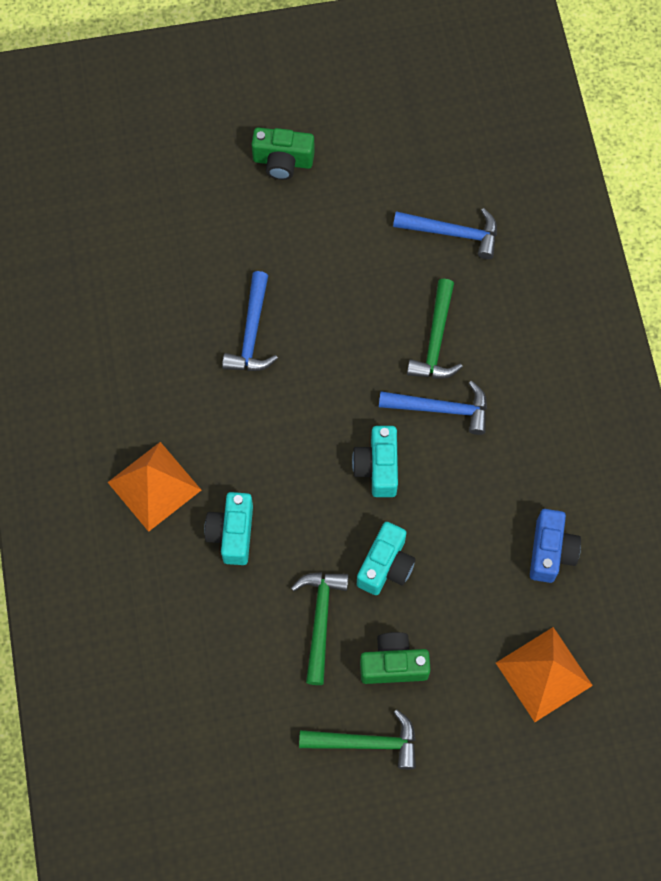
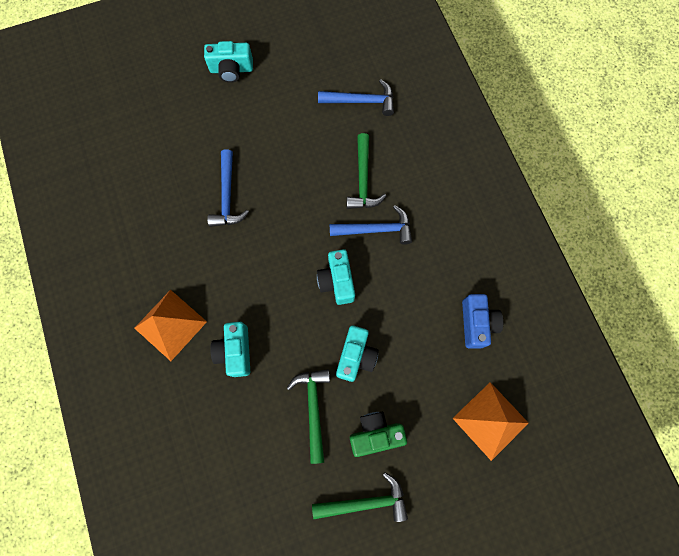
camera: 10 degrees left, 5 degrees up
green camera [252,127,315,180] -> turquoise camera [204,41,253,83]

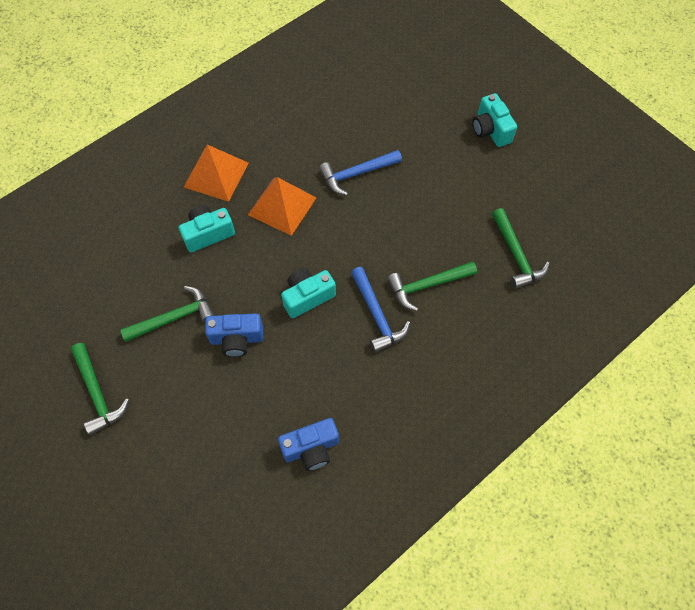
camera: 70 degrees right, 10 degrees down
blue hammer [318,80,394,116] -> green hammer [492,208,550,289]
turquoise camera [336,325,379,382] -> blue camera [205,313,263,357]
green camera [350,412,407,457] -> none
orange pyramid [453,382,529,461] -> orange pyramid moved to [248,177,316,236]

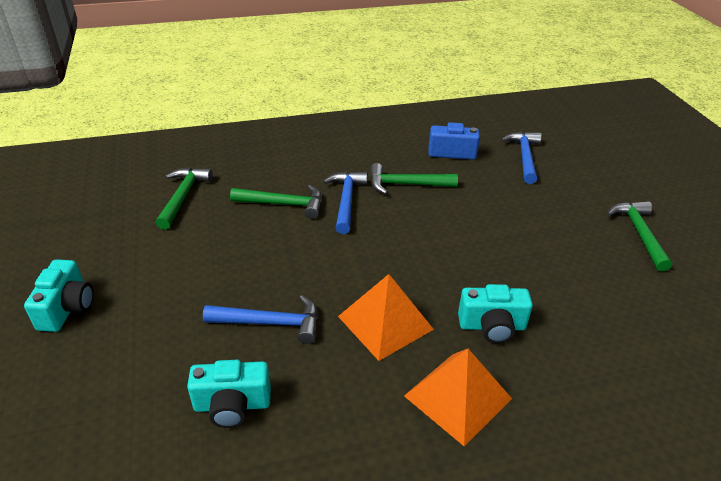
camera: 155 degrees left, 25 degrees down
green hammer [120,286,215,342] -> green hammer moved to [370,163,458,194]
blue camera [205,313,263,357] -> none
turquoise camera [281,268,336,318] -> turquoise camera moved to [187,360,271,428]
none -> blue hammer [501,132,542,184]

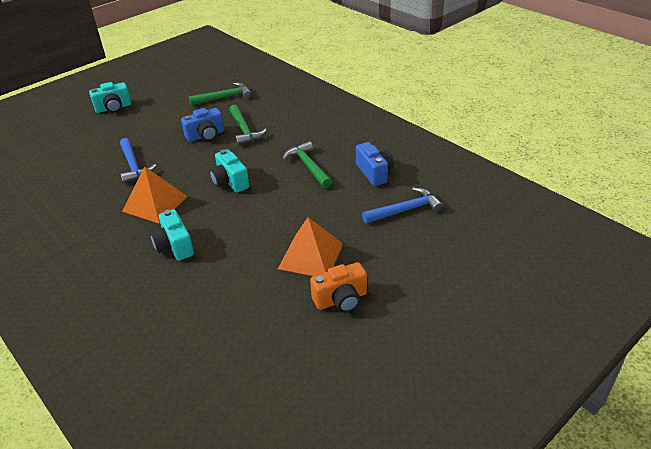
camera: 65 degrees right, 0 degrees up
turquoise camera [187,360,271,428] -> turquoise camera moved to [210,149,250,193]
blue hammer [323,171,368,234] -> none
orange pyramid [404,349,512,446] -> orange pyramid moved to [278,217,343,276]
green hammer [607,201,672,271] -> orange camera [310,262,367,313]
none -> blue camera [181,108,224,142]

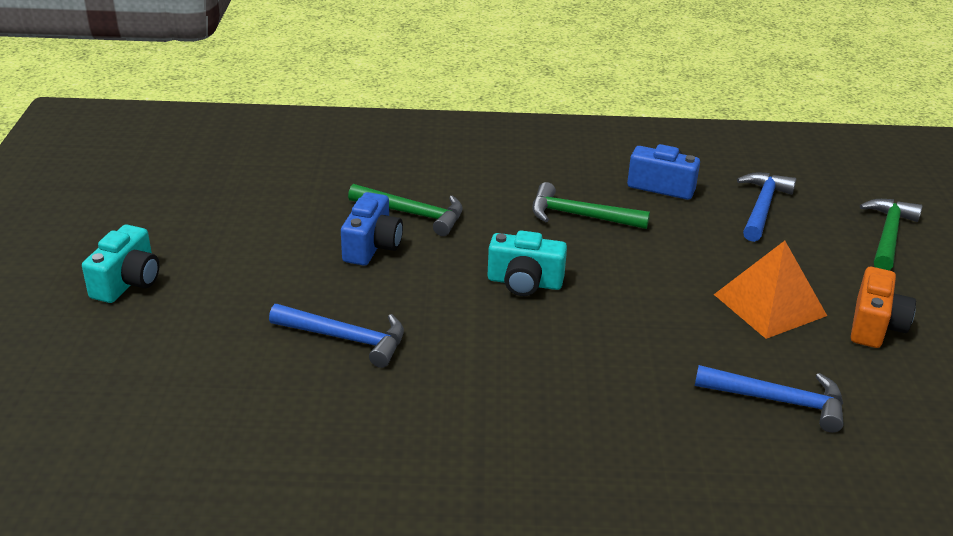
camera: 50 degrees left, 5 degrees down
orange pyramid [122,166,188,223] -> none
turquoise camera [150,209,194,261] -> none
green hammer [189,82,252,106] -> green hammer moved to [860,199,922,270]
none -> blue hammer [695,365,844,433]

